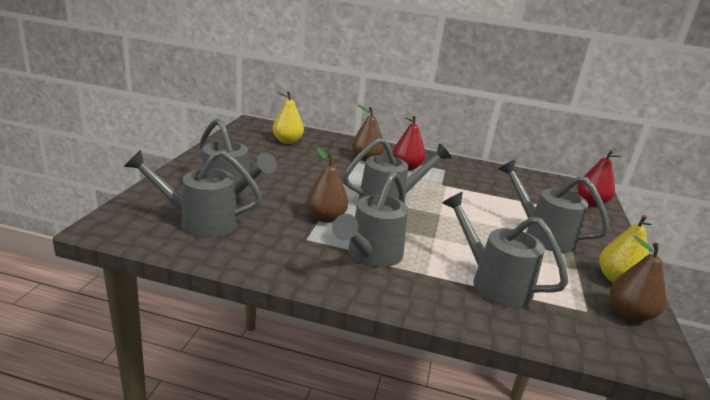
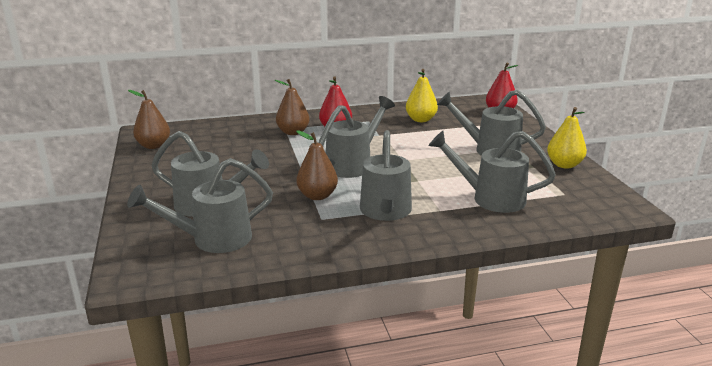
camera: 25 degrees left, 0 degrees up
yellow pear [273,91,304,144] -> yellow pear moved to [406,69,438,122]
brown pear [610,236,666,322] -> brown pear moved to [128,90,170,149]

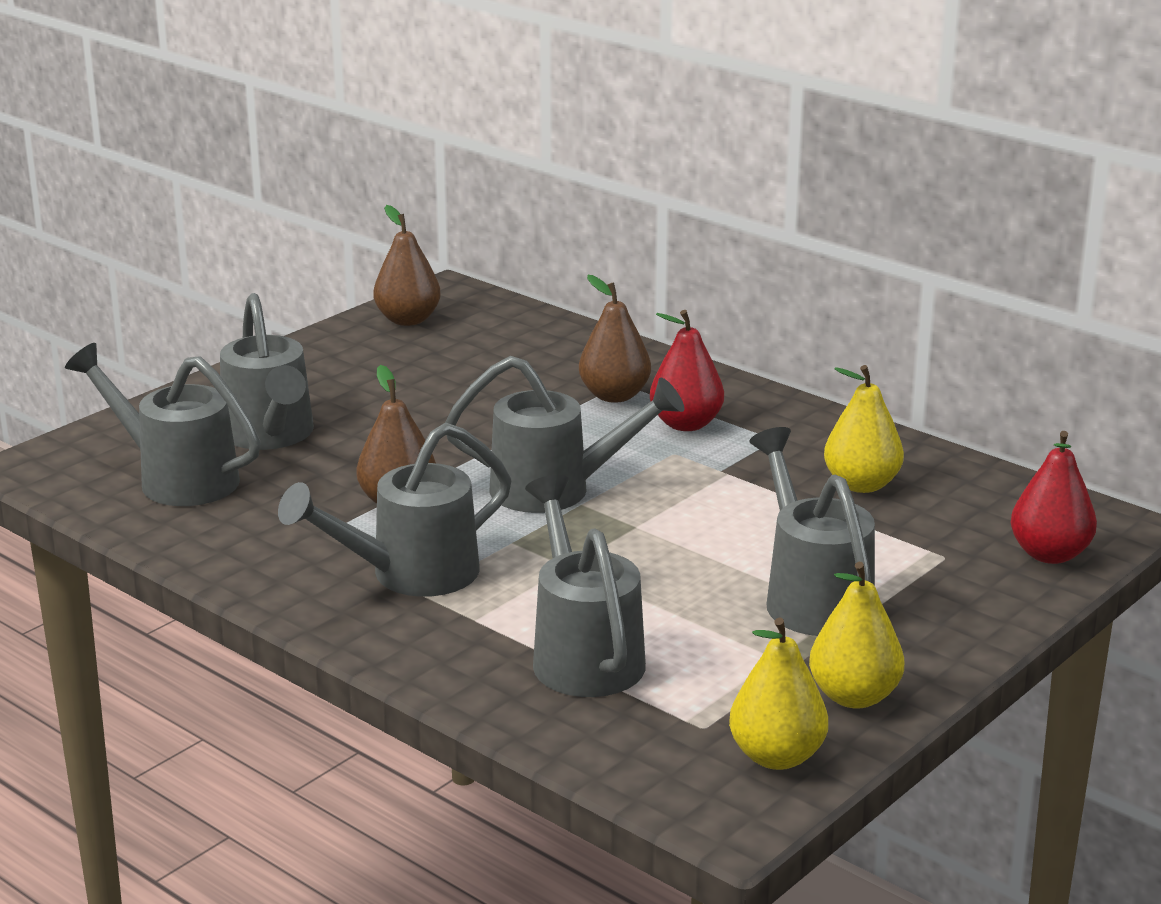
camera: 55 degrees right, 0 degrees up
none -> yellow pear [729,618,828,770]

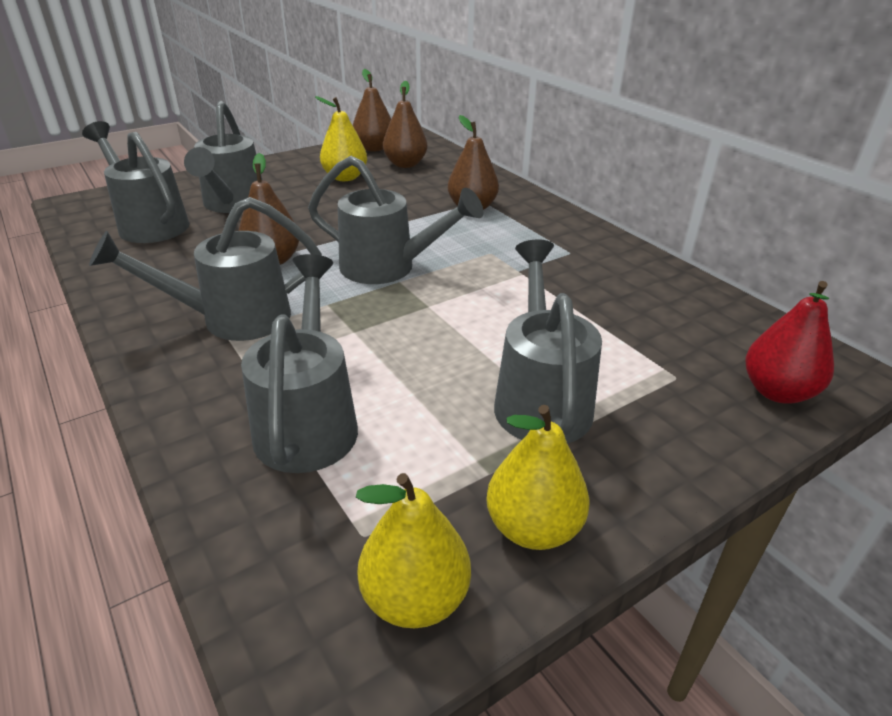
camera: 15 degrees right, 10 degrees up
red pear [650,310,724,431] -> none
yellow pear [824,365,904,493] -> yellow pear moved to [315,96,367,181]
none -> brown pear [383,81,427,168]

